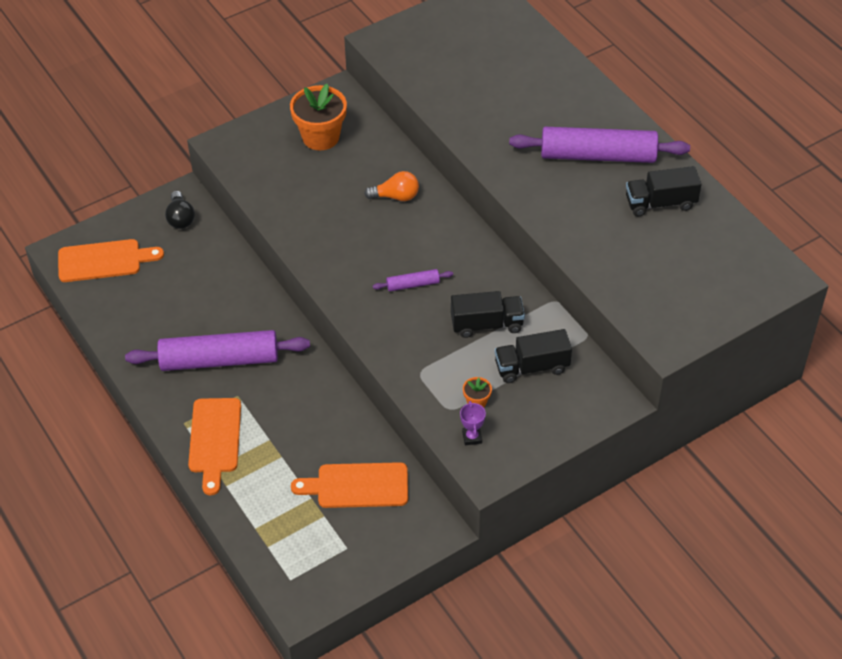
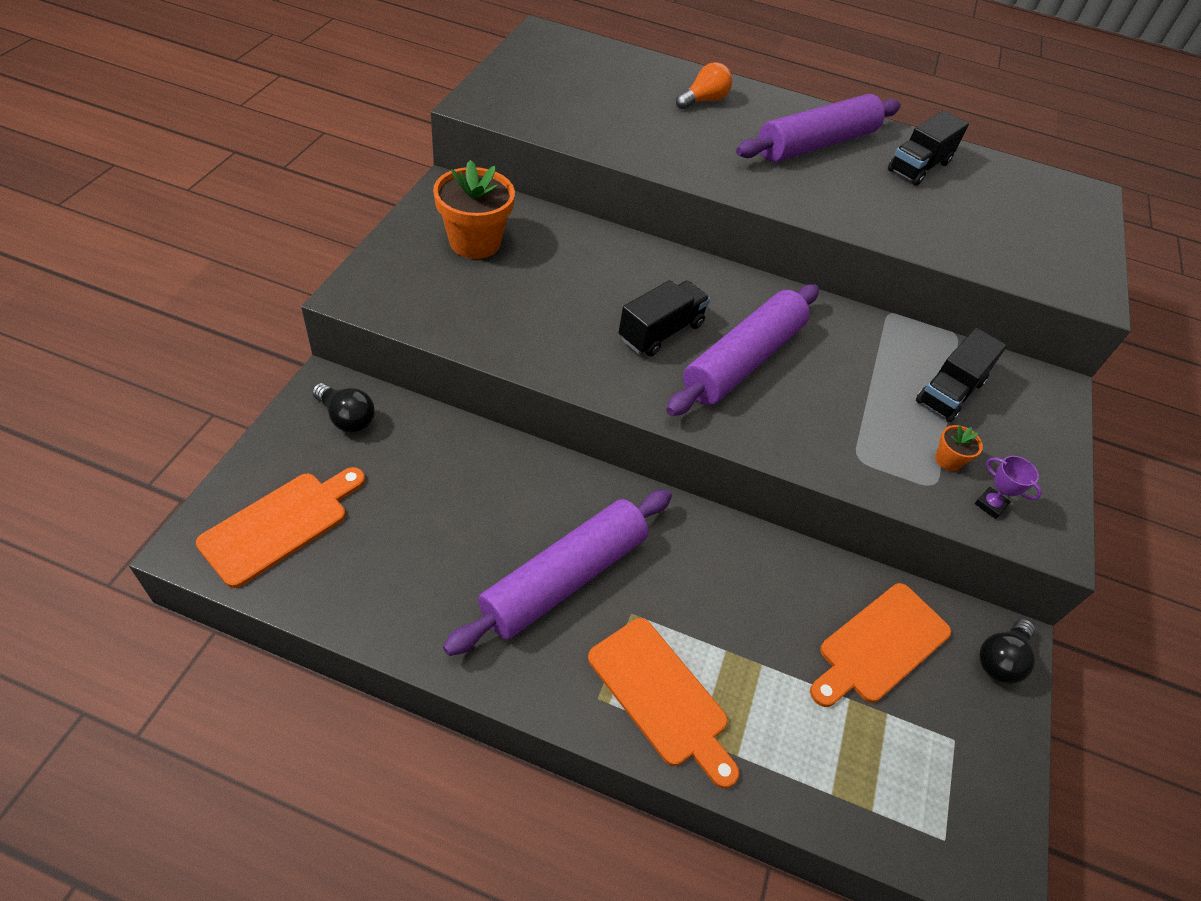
camera: 45 degrees left, 0 degrees up
orange light bulb [364,171,419,201] -> orange light bulb moved to [676,62,732,109]
purple rolling pin [373,269,453,291] -> purple rolling pin [666,284,819,416], size x2.24
black truck [451,291,525,338] -> black truck moved to [619,280,710,356]
none -> black light bulb [980,619,1035,684]

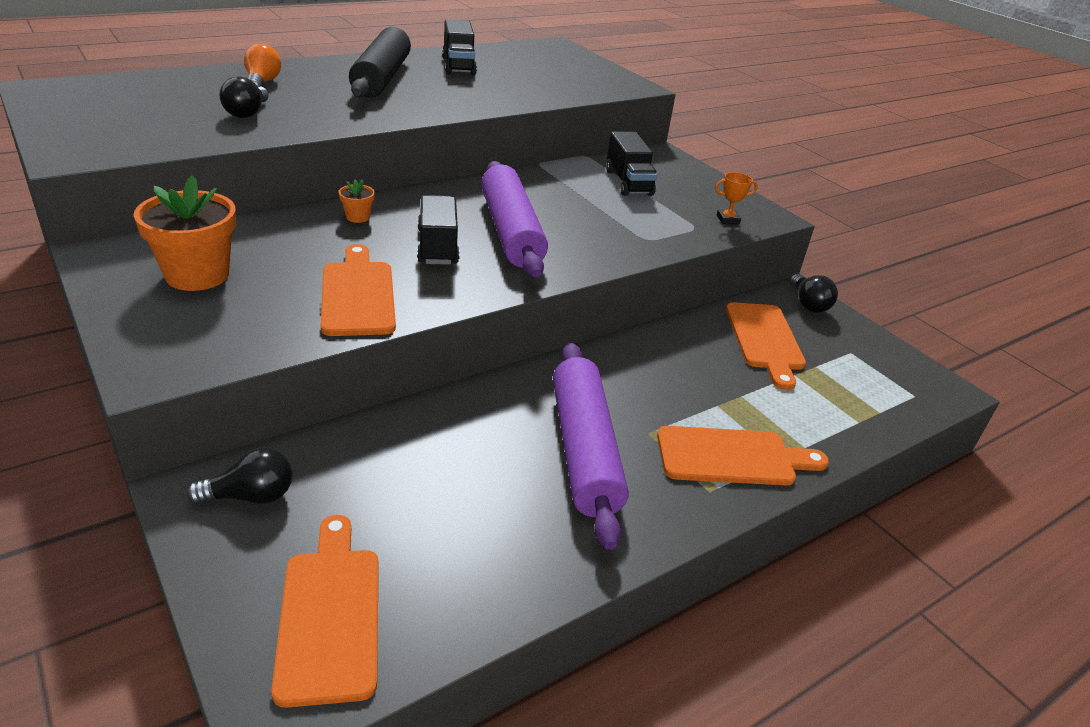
camera: 50 degrees left, 15 degrees down
purple rolling pin [736,94,901,162] -> black rolling pin [349,27,411,98]
orange flower pot [935,425,983,471] -> orange flower pot moved to [339,179,375,223]
purple trophy [975,456,1042,519] -> orange trophy [715,172,758,224]
none -> black light bulb [219,76,269,118]
none -> orange cutting board [321,244,396,336]

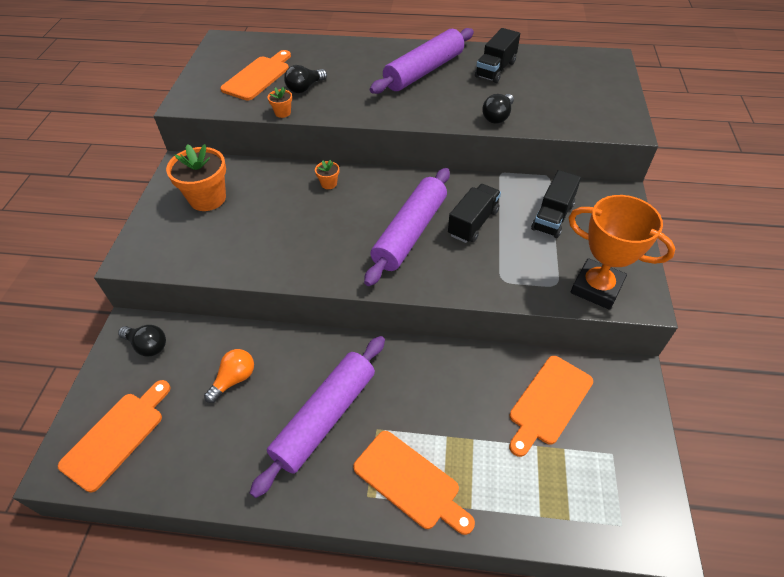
camera: 45 degrees right, 15 degrees up
orange light bulb [244,43,281,87] -> orange light bulb moved to [204,349,254,403]
orange cutting board [321,244,396,336] -> orange cutting board moved to [220,50,291,100]
black rolling pin [349,27,411,98] -> purple rolling pin [370,28,474,94]
black truck [417,195,460,265] -> black truck moved to [448,184,501,243]
orange trophy [715,172,758,224] -> orange trophy [568,195,675,310], size x2.43
black light bulb [790,274,838,313] -> black light bulb moved to [482,94,514,124]
none -> orange flower pot [268,87,292,118]

